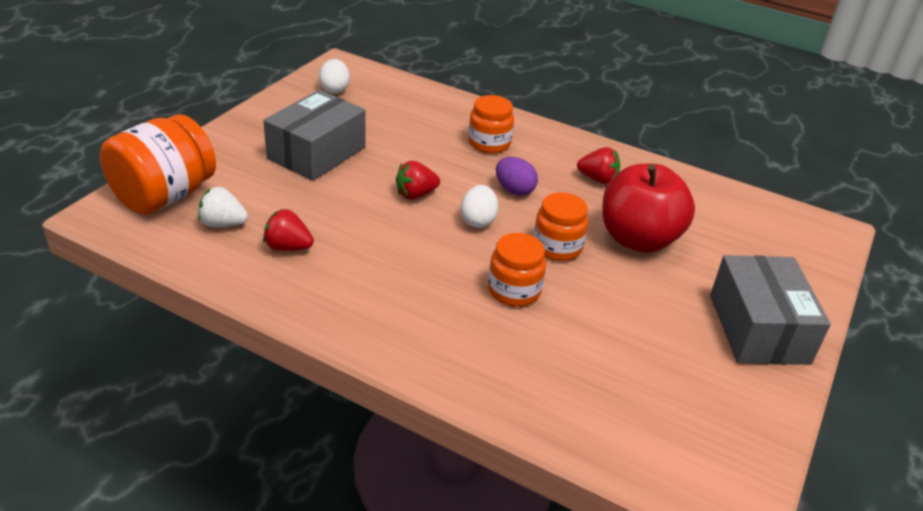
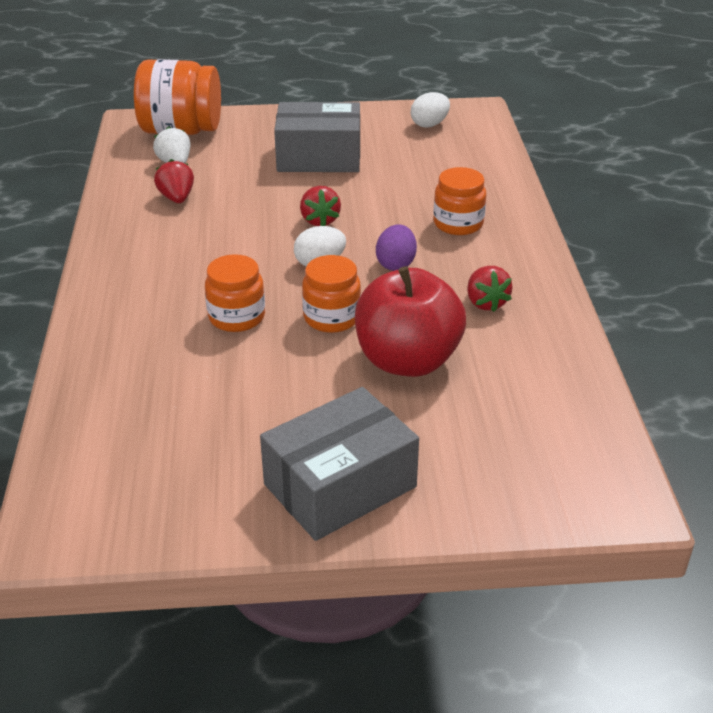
camera: 60 degrees right, 0 degrees up
red strawberry [396,161,440,200] -> red strawberry turned 135 degrees counterclockwise [300,186,341,226]

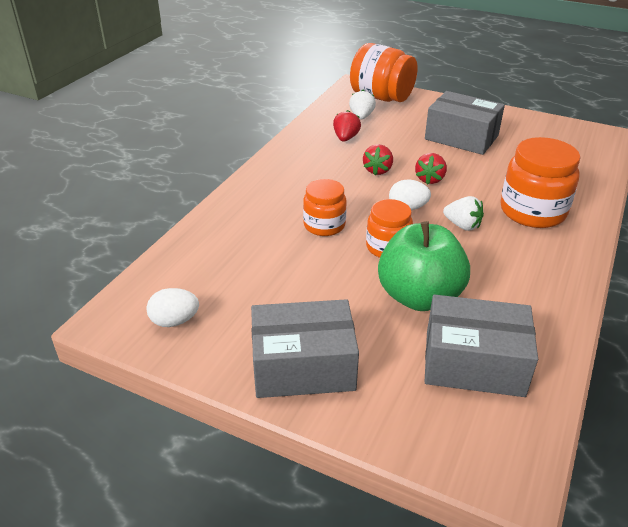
camera: 30 degrees right, 0 degrees up
red apple [355,266,466,377] -> green apple [378,221,470,311]
purple egg [376,224,417,271] -> white strawberry [443,196,484,231]
white egg [411,92,450,128] -> white egg moved to [146,288,199,327]
orange jar [434,167,486,235] -> orange jar [500,137,580,228], size x1.61
red strawberry [467,266,513,312] -> red strawberry moved to [363,144,393,175]
none -> grey box [425,295,538,397]

